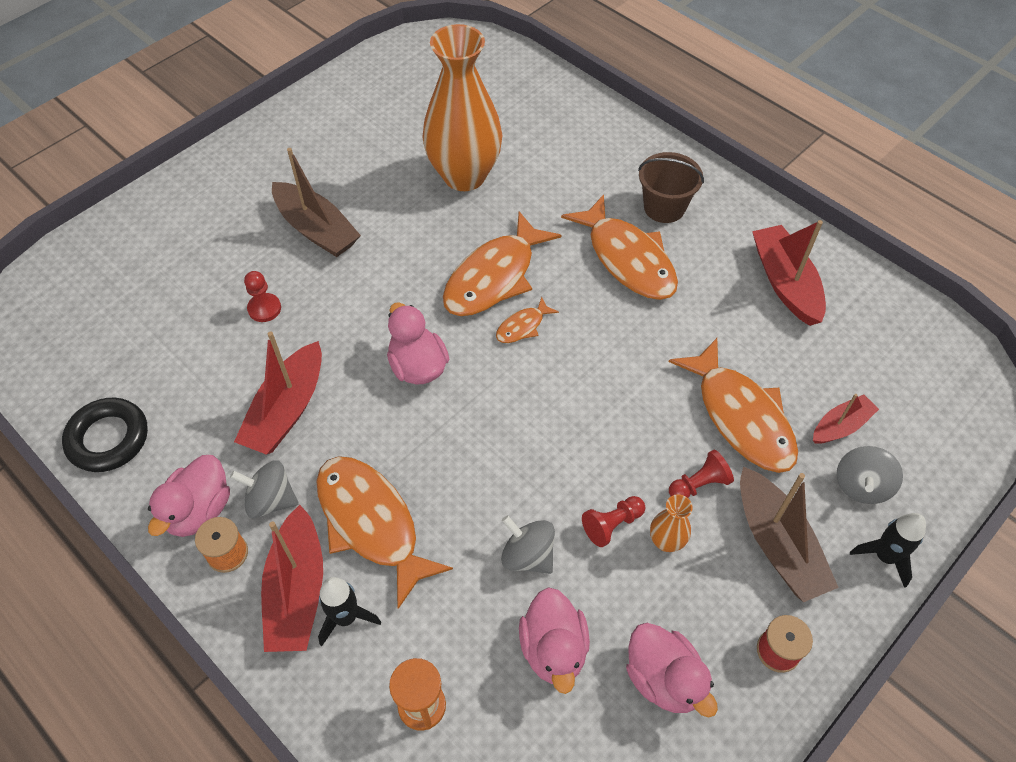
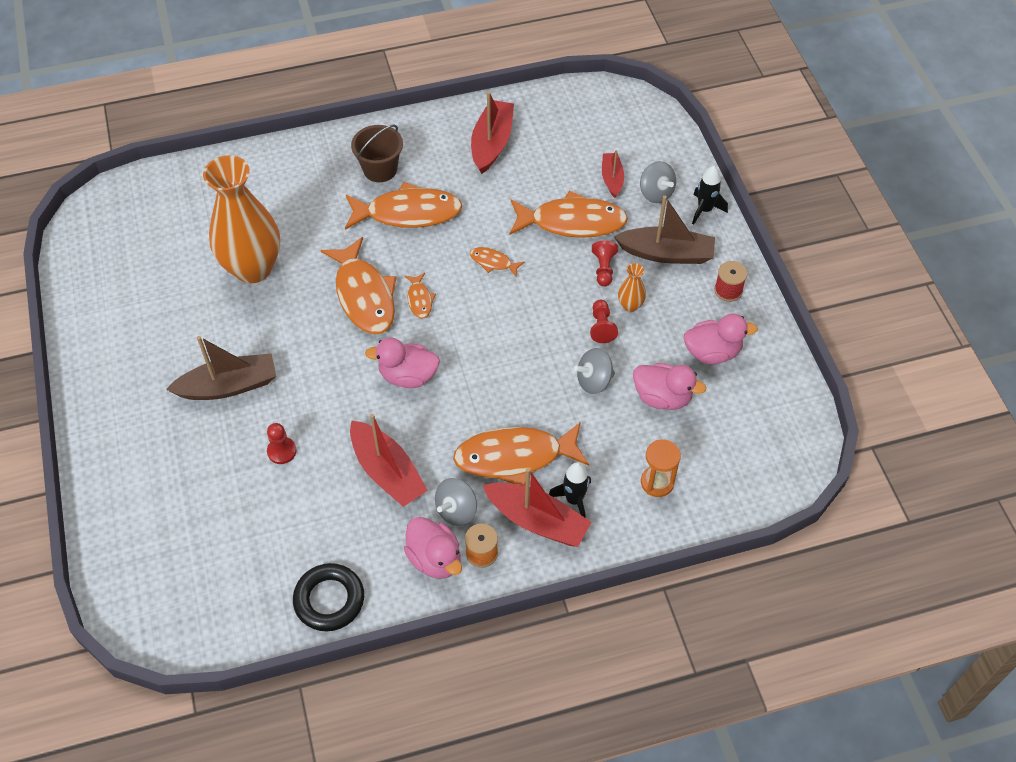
camera: 60 degrees left, 0 degrees up
red boat [752,220,826,326] -> red boat turned 90 degrees clockwise [471,91,514,174]
none -> orange fish [470,247,525,276]

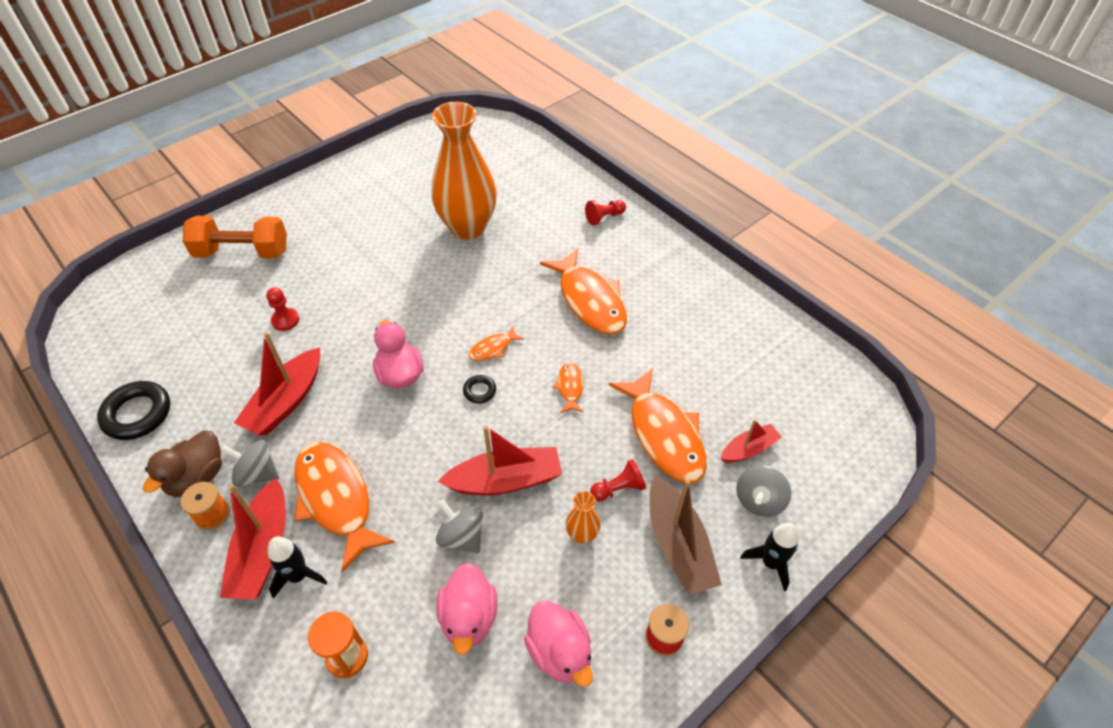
camera: 65 degrees right, 5 degrees down
brown boat [166,336,276,400] -> none
orange fish [321,237,396,334] -> none
brown bucket [351,125,403,182] -> none
pink duck [404,517,462,579] -> brown duck [143,431,222,497]
red boat [471,91,514,174] -> red boat moved to [438,426,562,495]
red pawn [590,300,618,343] -> red pawn moved to [585,200,626,225]
none -> orange dumbbell [182,216,287,259]
none -> black ring [463,375,496,403]

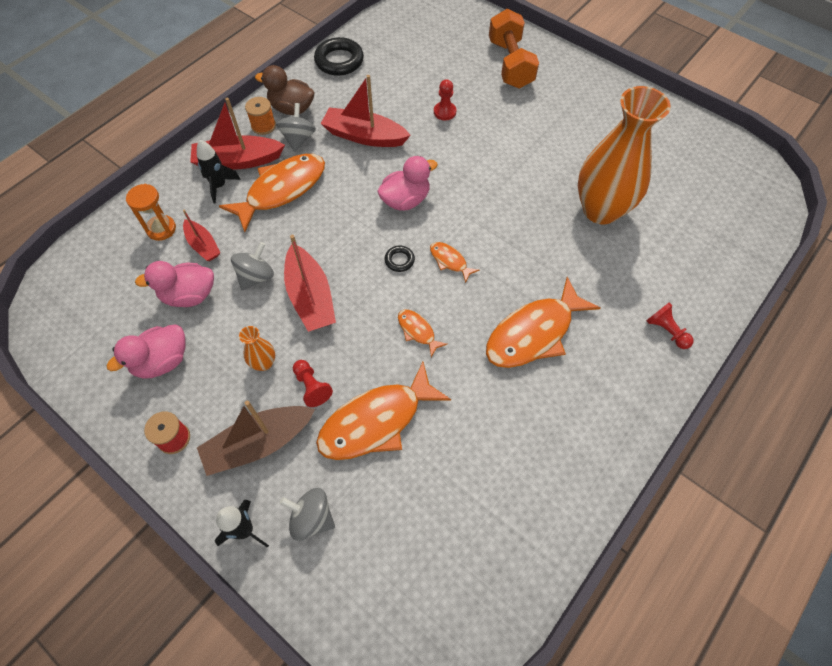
camera: 80 degrees right, 10 degrees up
orange fish [552,362,583,413] -> orange fish turned 120 degrees counterclockwise [398,310,447,357]
red boat [721,419,782,463] -> red boat moved to [183,210,220,261]

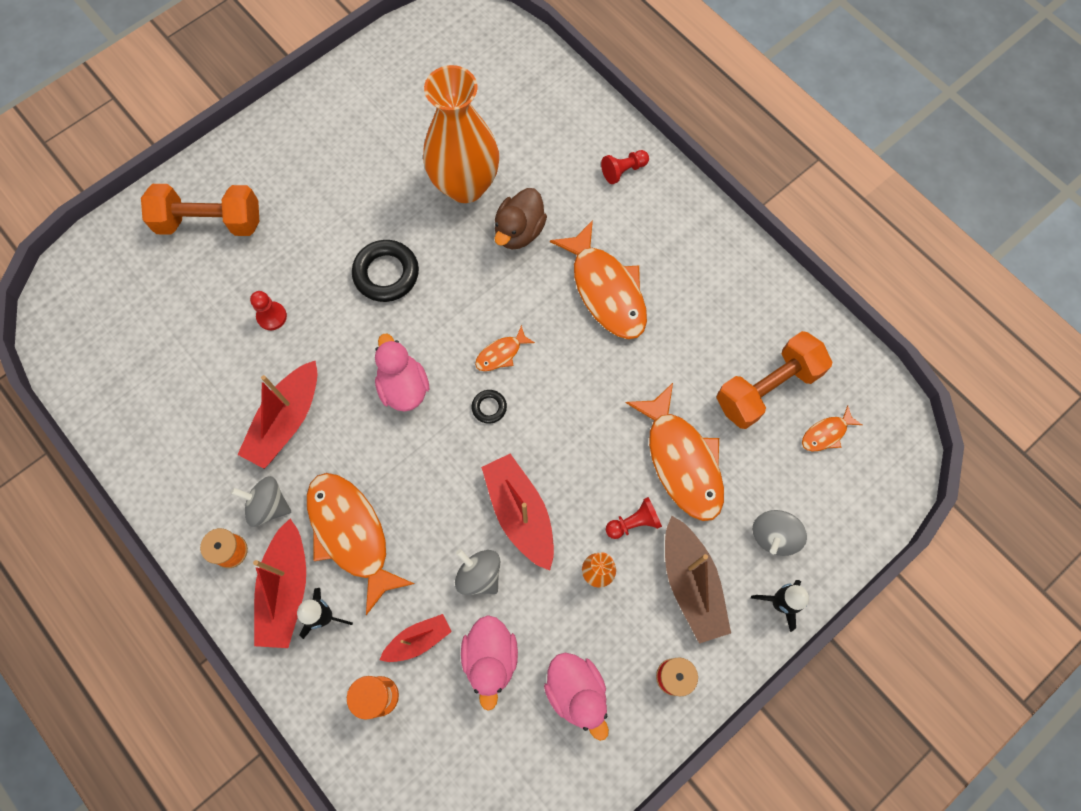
camera: 80 degrees left, 10 degrees up
brown duck [255,65,315,115] -> brown duck moved to [495,188,547,250]
red boat [284,235,336,332] -> red boat turned 105 degrees counterclockwise [481,454,554,571]
black ring [314,37,364,76] -> black ring moved to [352,240,419,302]
orange fish [398,310,447,357] -> orange fish moved to [802,406,862,451]
none -> orange dumbbell [716,331,832,429]

